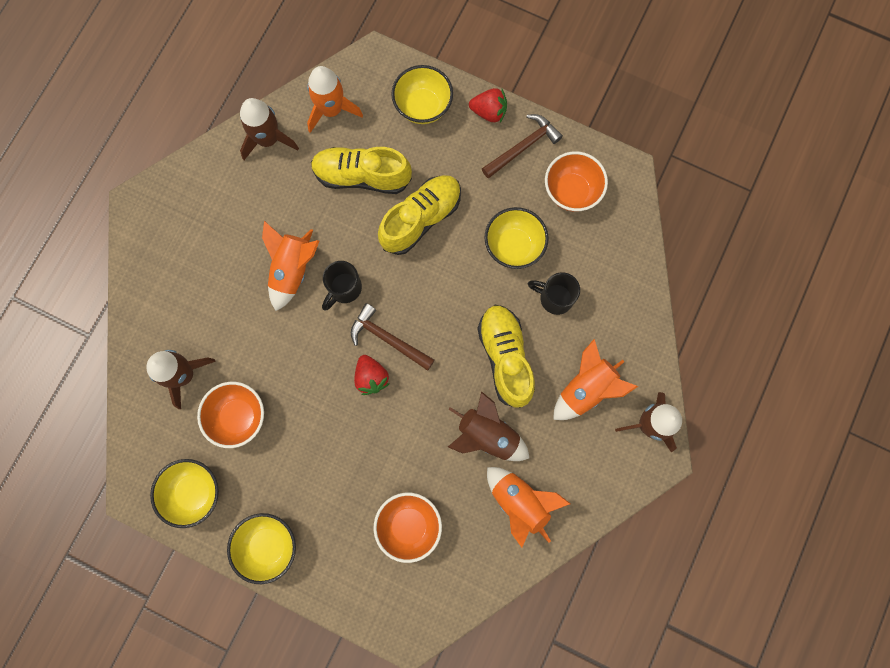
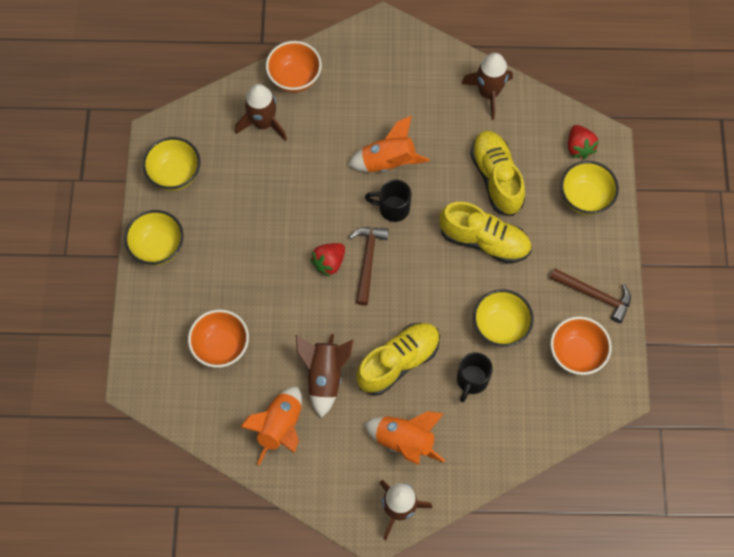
camera: 65 degrees right, 10 degrees down
orange bowl [197,382,264,448] -> orange bowl moved to [266,41,322,92]
orange rocket [307,66,363,133] -> none
red strawberry [469,88,507,123] -> red strawberry moved to [568,125,599,159]
black mug [528,272,580,315] -> black mug turned 150 degrees counterclockwise [457,352,493,402]

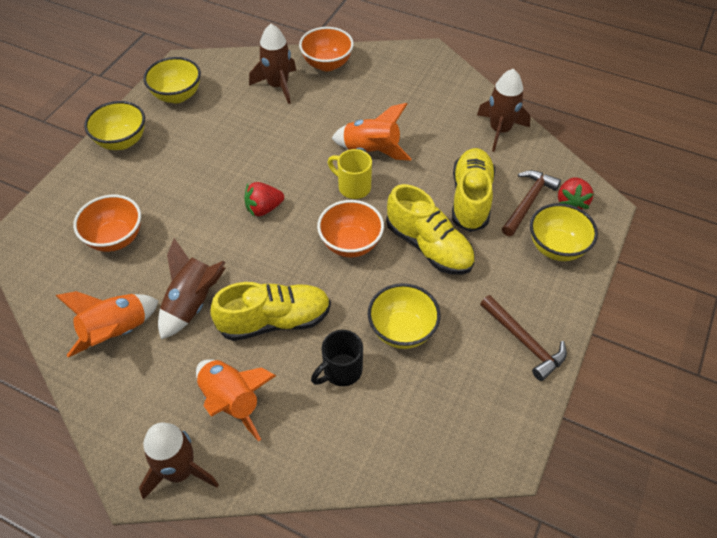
camera: 25 degrees right, 15 degrees down
brown hammer [349,227,389,305] -> brown hammer moved to [502,170,561,236]
black mug [365,180,411,222] -> yellow mug [328,149,372,199]
orange bowl [550,316,612,375] -> orange bowl moved to [317,200,384,257]

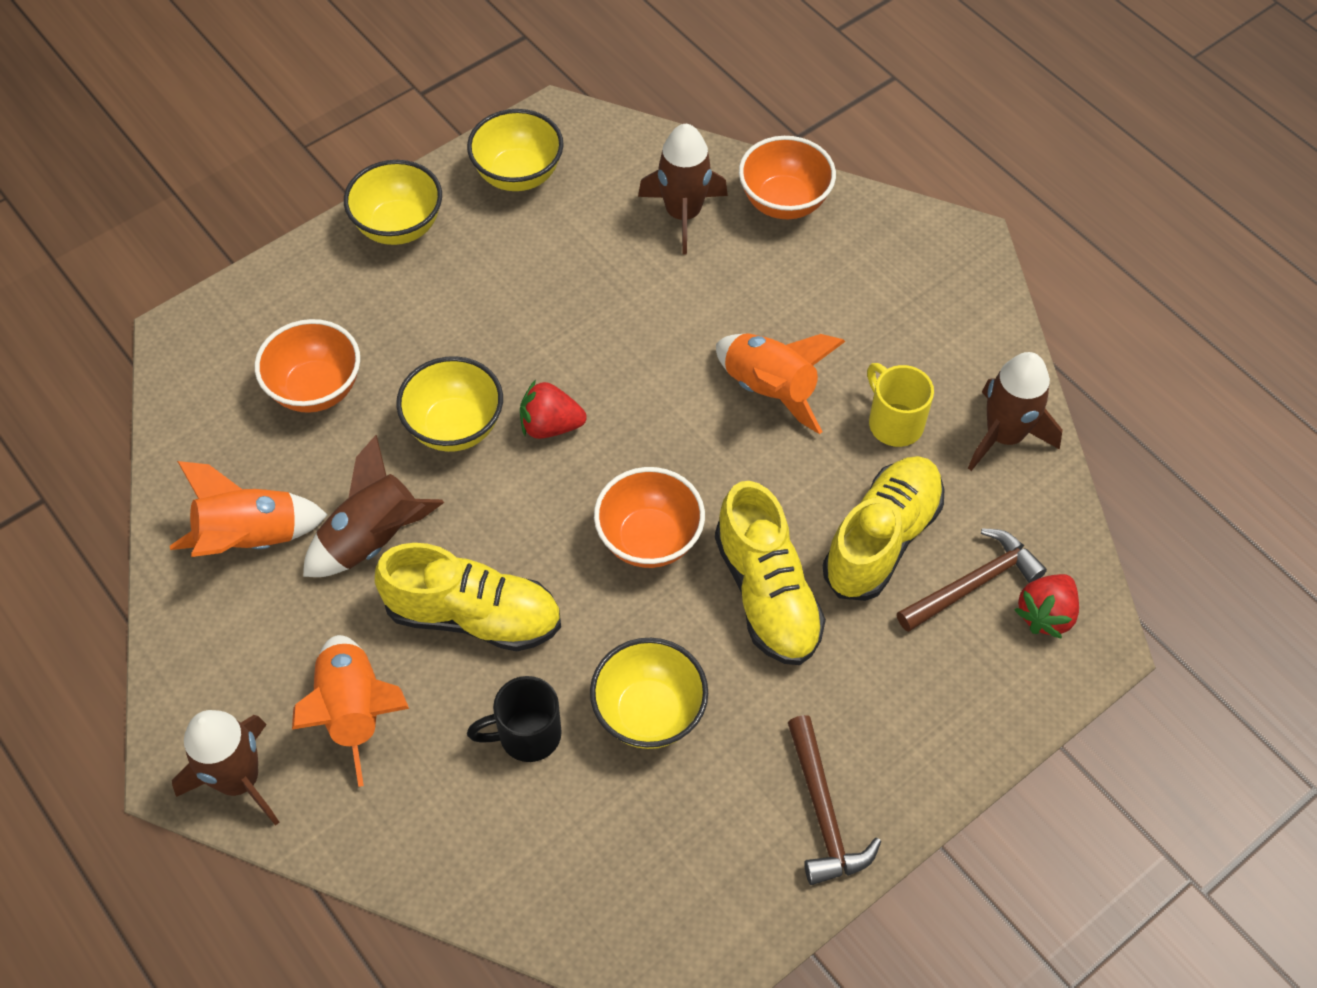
camera: 25 degrees right, 5 degrees up
yellow mug [328,149,372,199] -> yellow mug moved to [867,363,934,447]
yellow bowl [530,203,598,261] -> yellow bowl moved to [396,356,503,452]

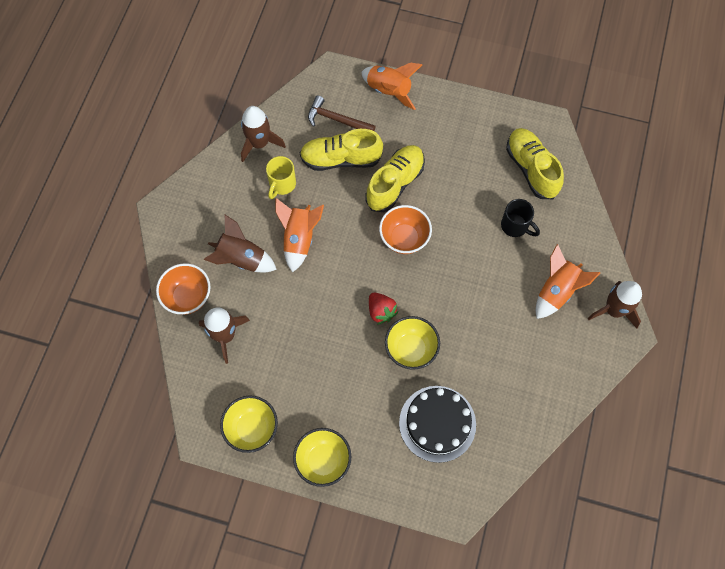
camera: 125 degrees left, 10 degrees up
orange rocket [170,461,328,557] -> orange rocket moved to [362,63,422,110]
orange bowl [255,319,360,413] -> black cake [399,386,476,463]
brown rocket [303,435,444,577] -> brown rocket moved to [204,215,277,273]
yellow shoe [375,543,561,651] -> yellow shoe moved to [506,128,564,199]
yellow bowl [590,638,708,749] -> none
brown hammer [788,715,881,885] -> none
red strawberry [1014,574,1079,639] -> none

